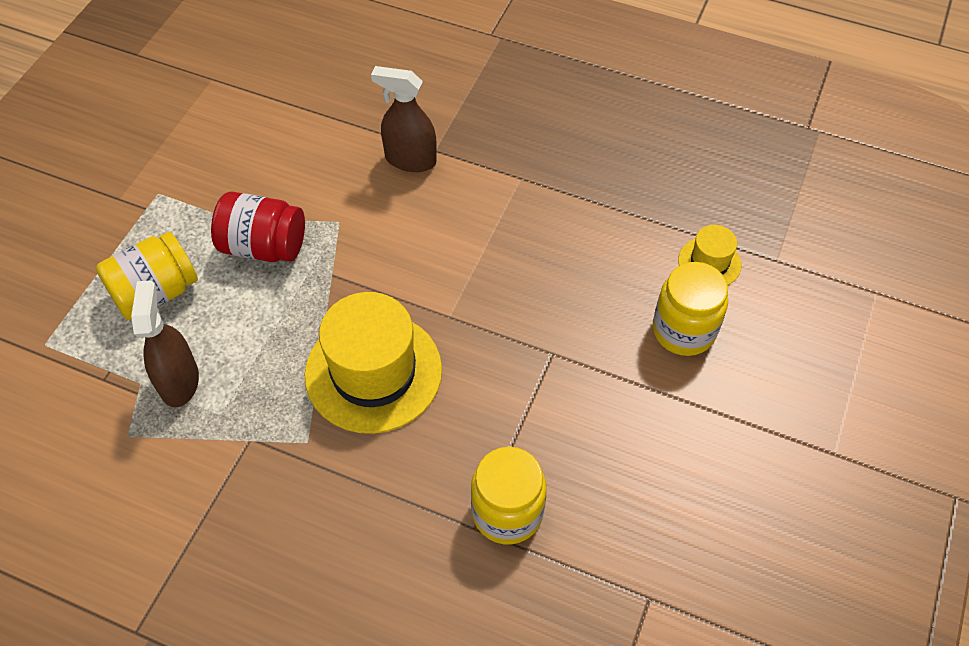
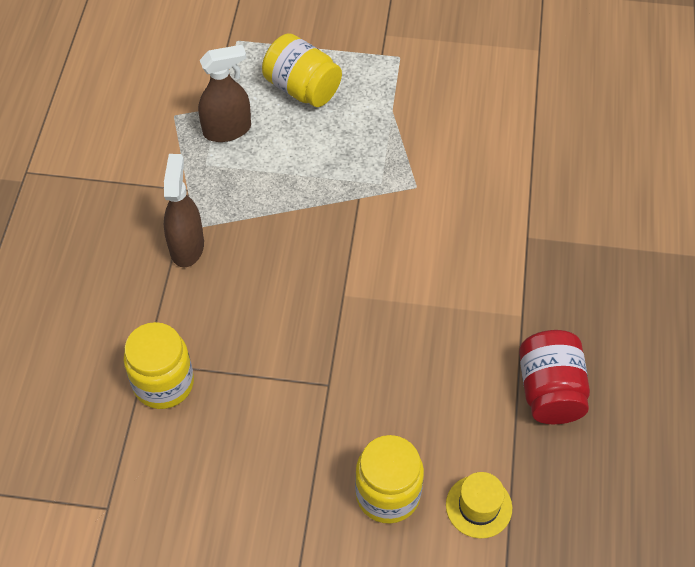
camera: 75 degrees right, 0 degrees up
red jar [211,192,305,262] -> red jar moved to [519,330,590,424]
yellow hat [304,292,442,434] -> none
brown spray bottle [371,66,437,172] -> brown spray bottle moved to [164,154,204,267]

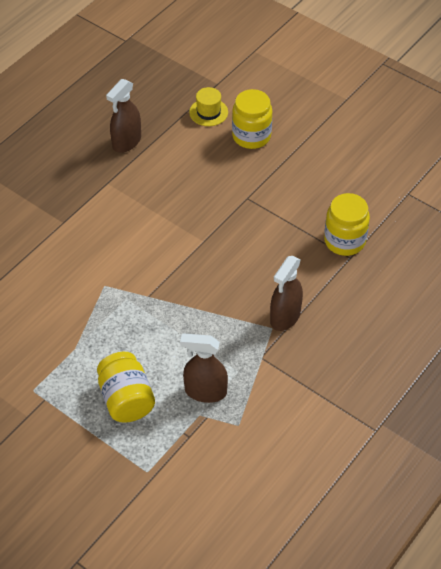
camera: 150 degrees left, 5 degrees down
red jar [519,330,590,424] -> brown spray bottle [106,79,141,153]

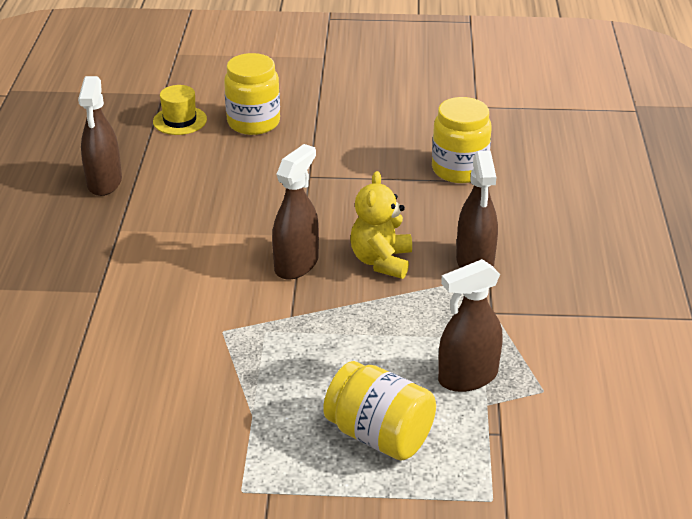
camera: 35 degrees left, 15 degrees down
none -> brown spray bottle [272,144,319,280]
none -> yellow teddy bear [350,171,412,279]

